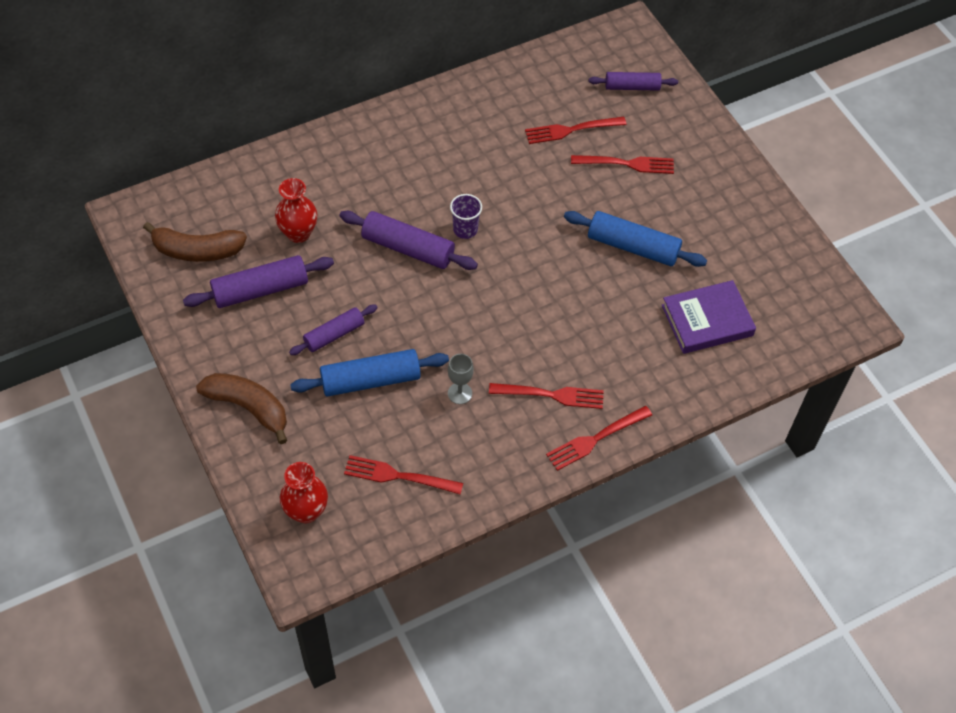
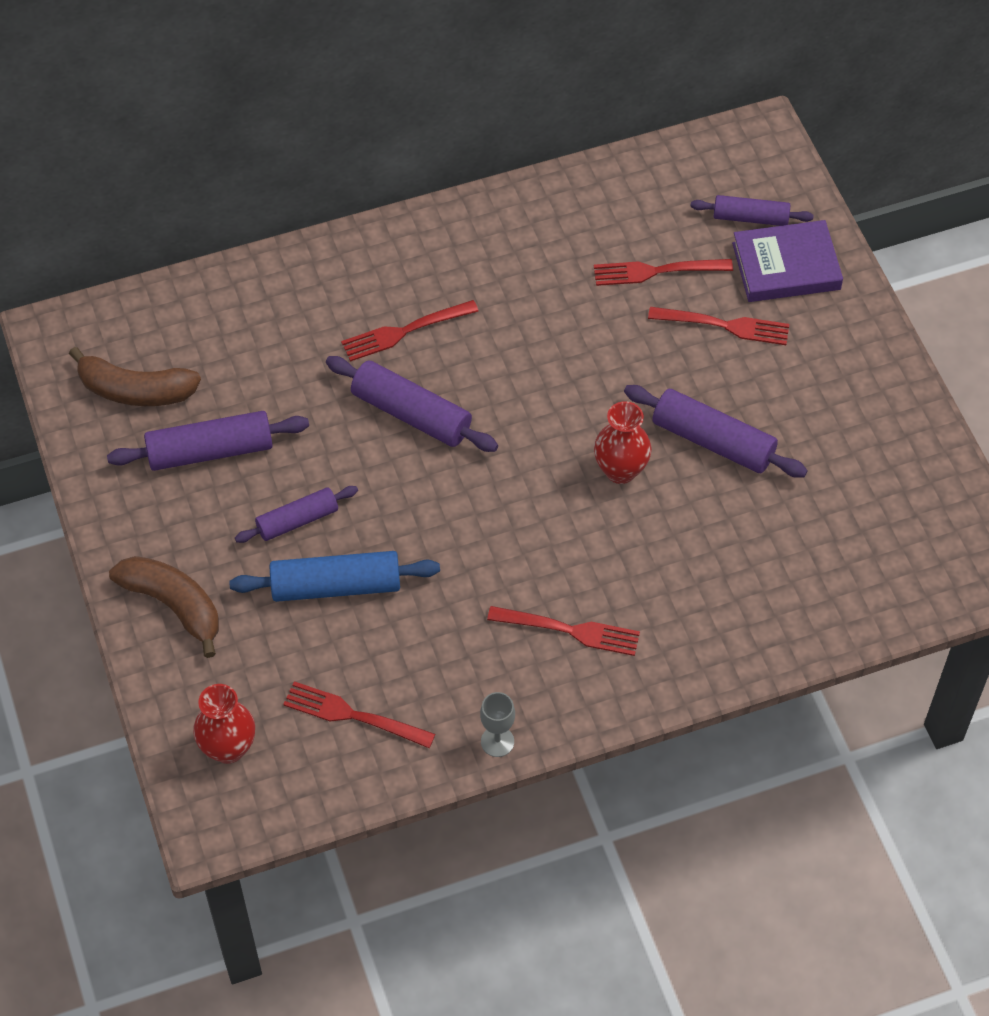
camera: 10 degrees right, 0 degrees up
red vase [275,178,317,243] -> red vase moved to [594,401,652,484]
grey goblet [448,354,474,404] -> grey goblet moved to [480,692,515,757]
purple cup [450,194,482,239] -> none
red fork [546,406,652,471] -> red fork moved to [341,300,479,362]
blue rolling pin [564,211,707,267] -> purple rolling pin [624,385,808,478]
purple book [662,280,756,354] -> purple book moved to [732,220,843,302]

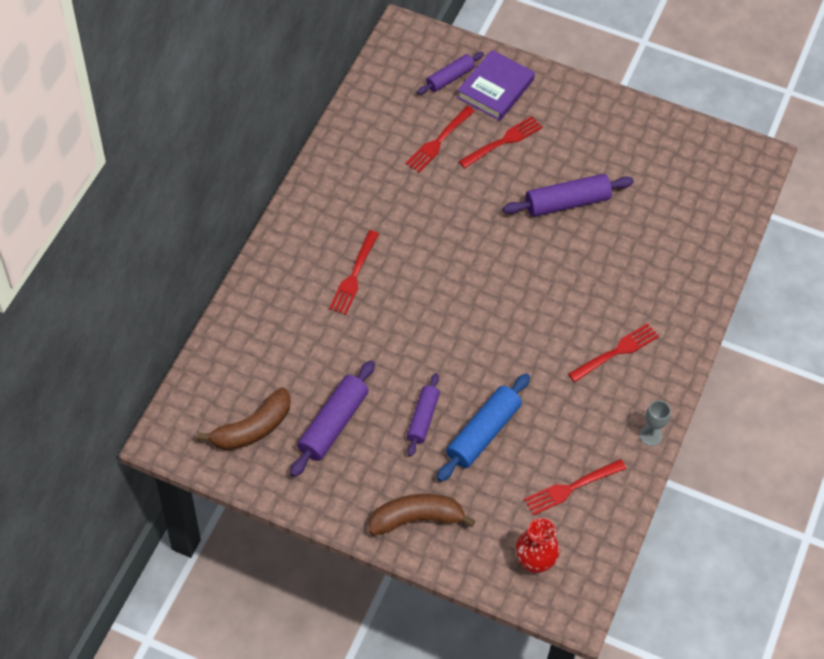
camera: 50 degrees left, 0 degrees up
purple rolling pin [326,356,498,452] -> none
red vase [594,401,652,484] -> none

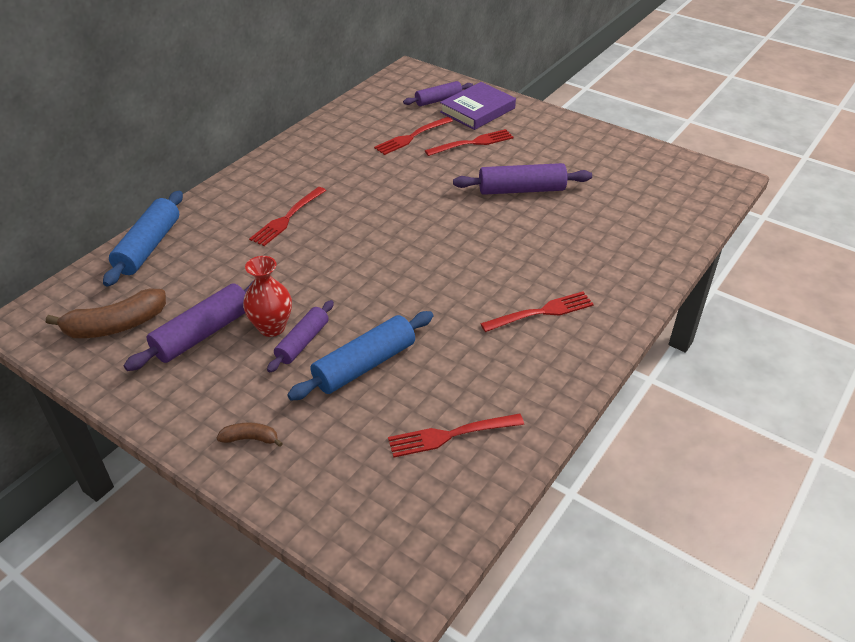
camera: 15 degrees right, 15 degrees down
brown banana [369,494,476,535] -> brown banana [217,423,283,447], size x0.50
red vase [515,518,560,573] -> red vase moved to [243,256,292,337]
grey goblet [639,400,671,446] -> none
none -> blue rolling pin [103,191,183,287]

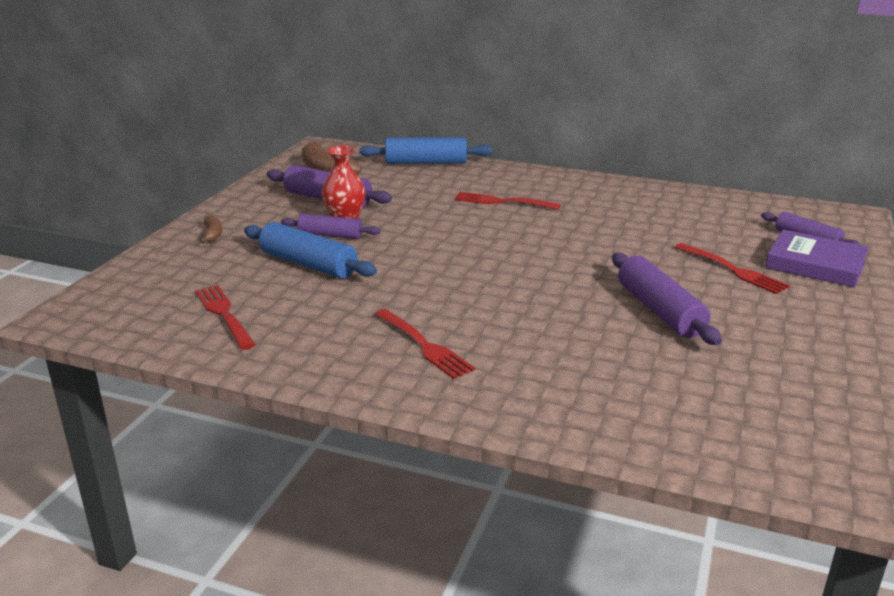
camera: 75 degrees right, 15 degrees down
red fork [374,117,453,155] -> none

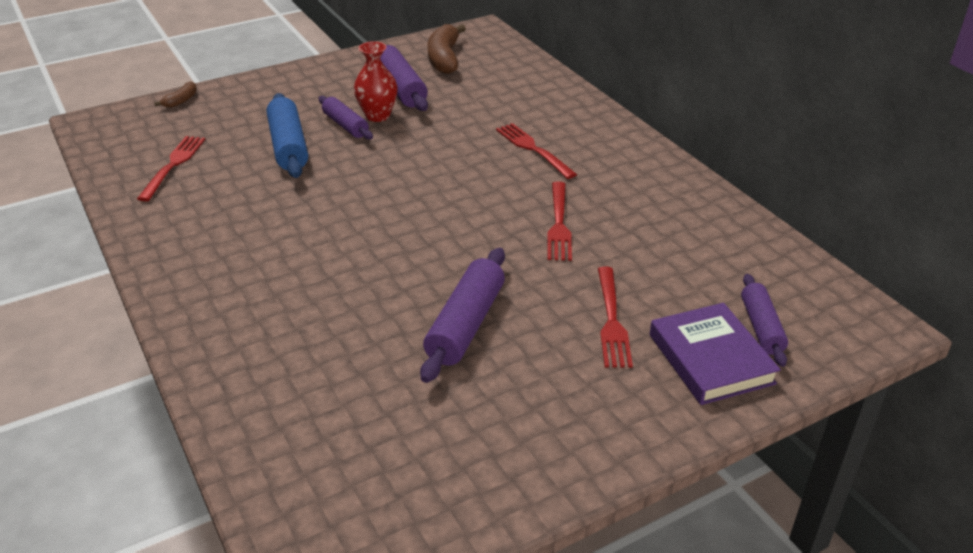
camera: 40 degrees right, 10 degrees up
brown banana [199,215,222,243] -> brown banana moved to [154,81,197,108]
blue rolling pin [359,137,493,164] -> none
red fork [375,309,475,379] -> red fork moved to [547,182,572,261]

